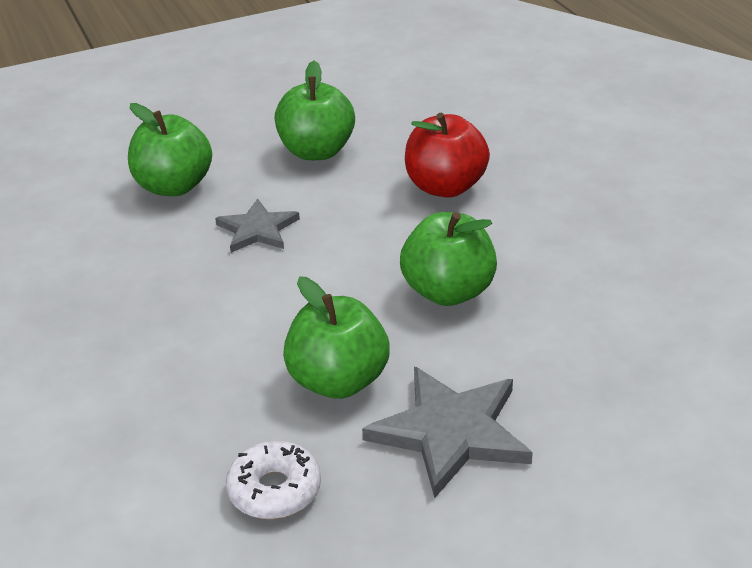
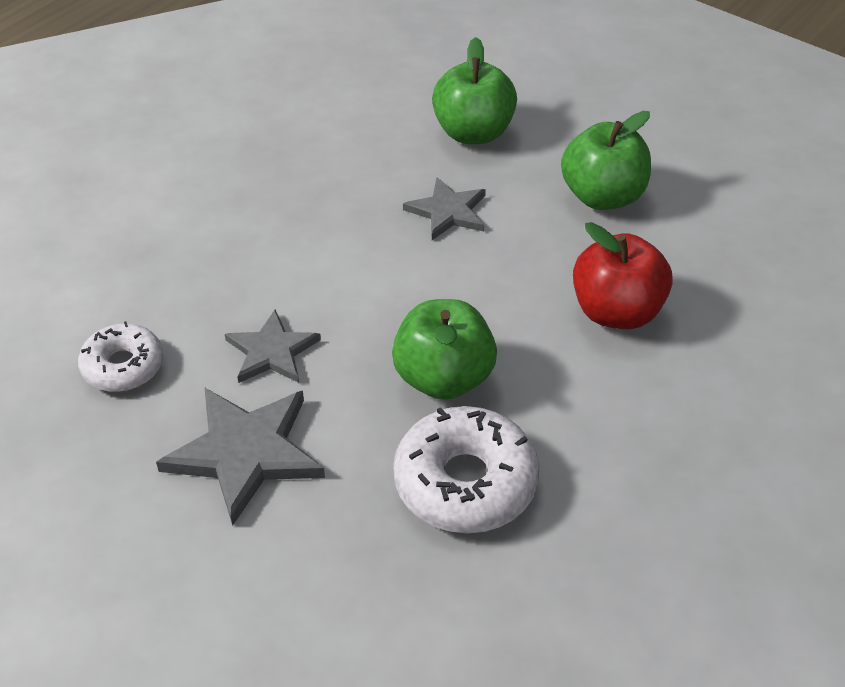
camera: 60 degrees right, 10 degrees up
green apple [283,276,390,399] -> grey star [225,310,321,383]
none -> white donut [393,406,540,533]

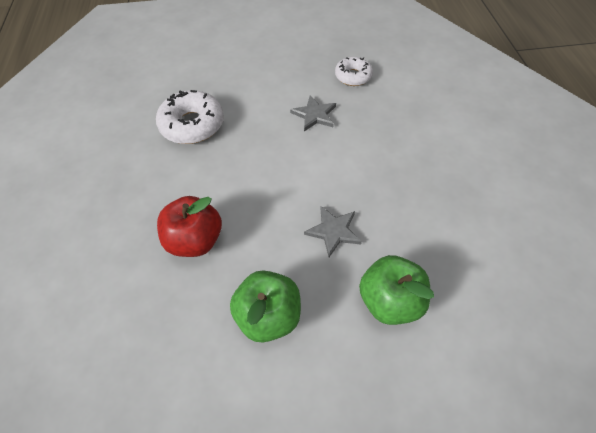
camera: 135 degrees right, 10 degrees up
grey star [156,387,325,526] -> none
green apple [392,299,497,400] -> none

